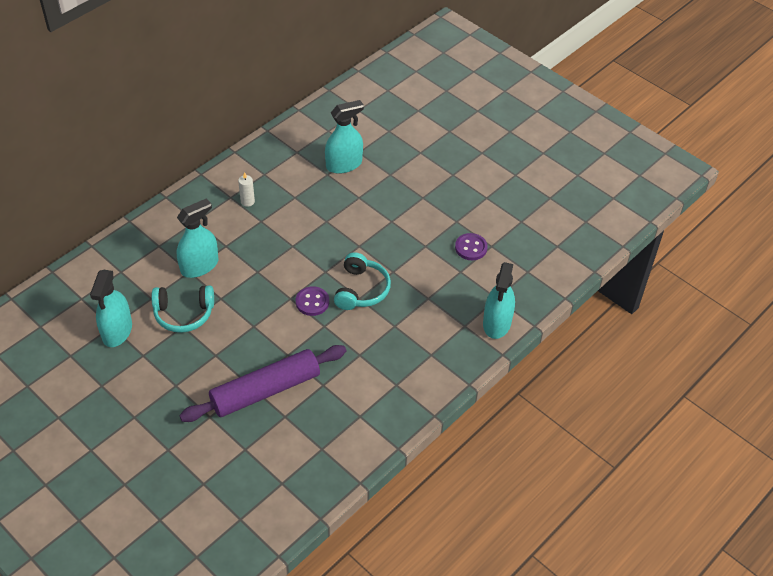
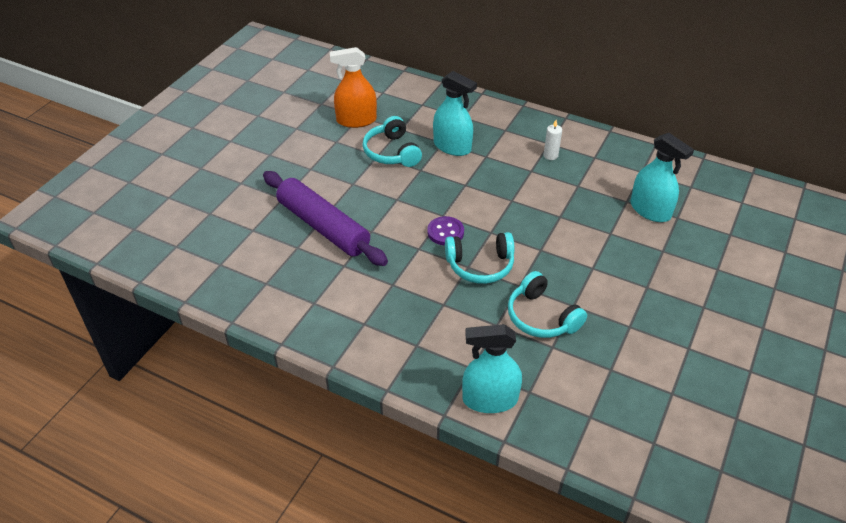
camera: 75 degrees right, 5 degrees down
turquoise spray bottle [90,270,132,347] -> orange spray bottle [330,47,377,128]
purple button [455,233,488,260] -> none
none -> turquoise headphones [508,271,587,338]

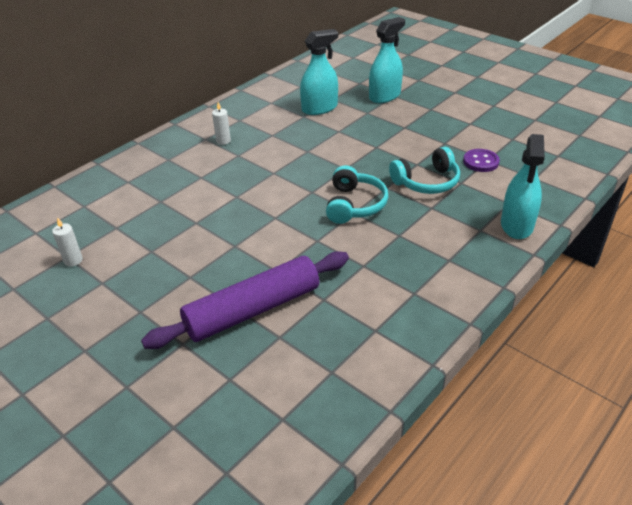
camera: 75 degrees left, 5 degrees down
orange spray bottle [330,47,377,128] -> white candle [52,217,83,267]
turquoise headphones [362,116,422,167] -> none
purple button [427,216,464,245] -> purple button moved to [463,149,500,172]
turquoise spray bottle [433,71,477,156] -> turquoise spray bottle moved to [369,17,405,103]

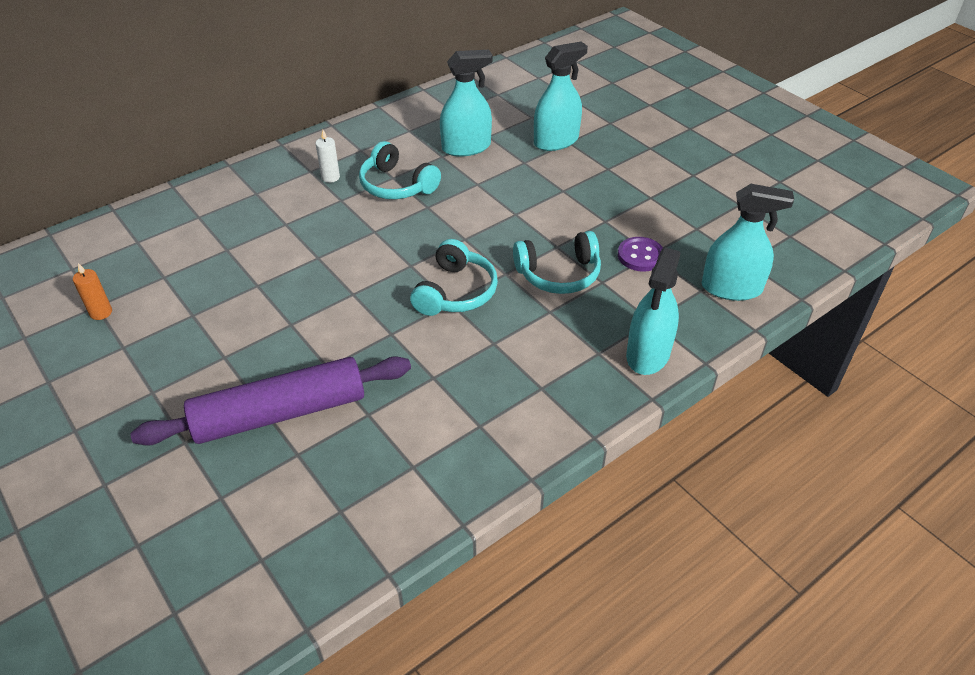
camera: 10 degrees right, 5 degrees up
white candle [52,217,83,267] -> orange candle [73,263,112,320]
none -> turquoise headphones [359,141,441,199]
none -> turquoise spray bottle [702,184,794,301]

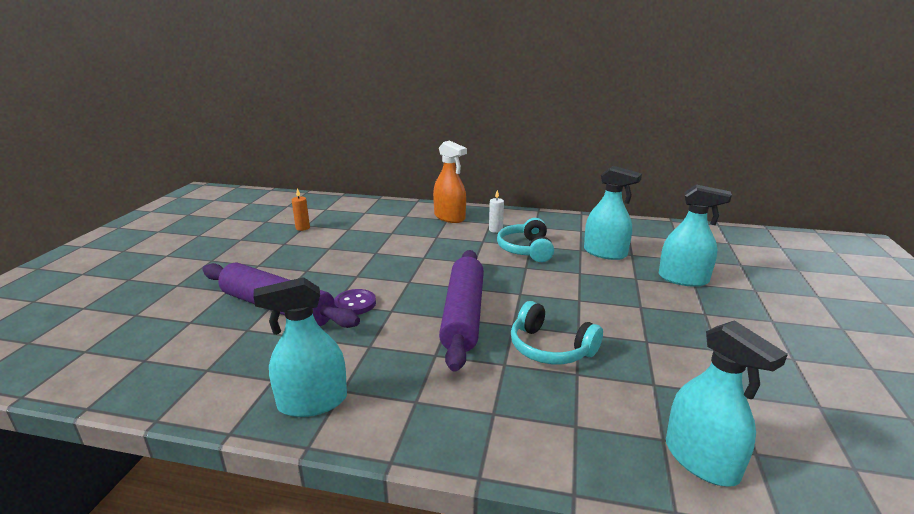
camera: 50 degrees right, 20 degrees down
turquoise headphones [410,239,498,316] -> purple rolling pin [439,250,484,372]
purple button [618,237,663,272] -> purple button moved to [334,289,376,315]
turquoise spray bottle [626,247,681,375] -> turquoise spray bottle moved to [253,277,347,417]
none -> orange spray bottle [433,141,467,223]

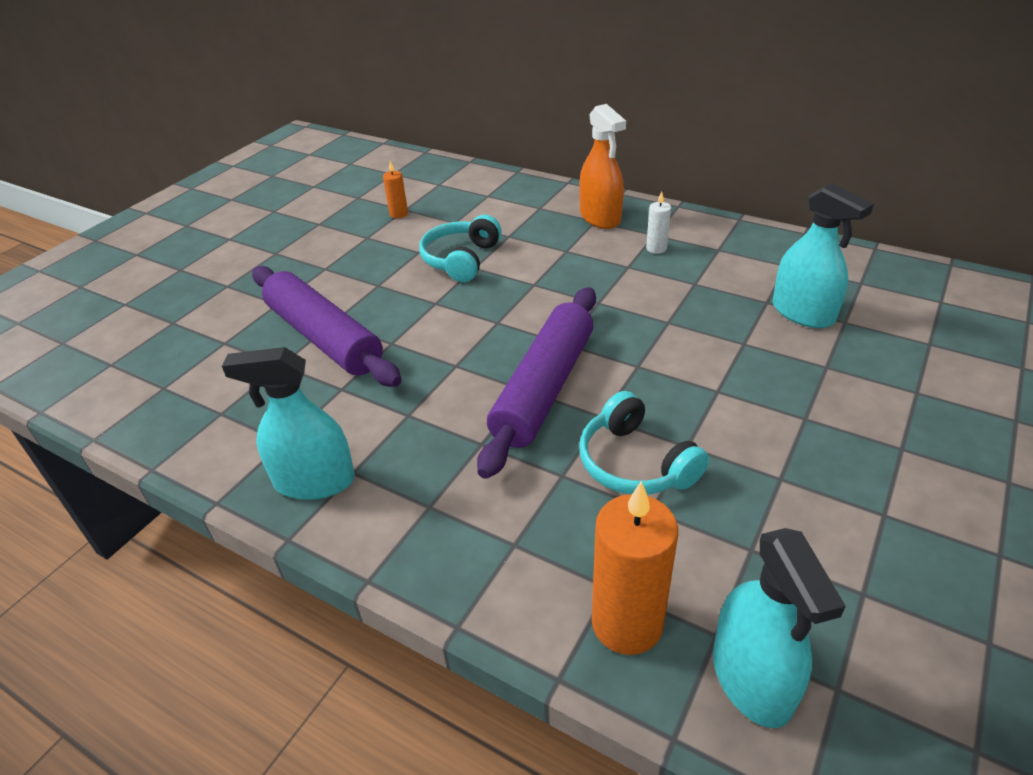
camera: 20 degrees right, 15 degrees up
purple button [334,289,376,315] -> none
turquoise headphones [497,218,554,262] -> turquoise headphones moved to [419,215,502,282]
turquoise spray bottle [659,184,732,287] -> none
none -> orange candle [592,481,678,655]

